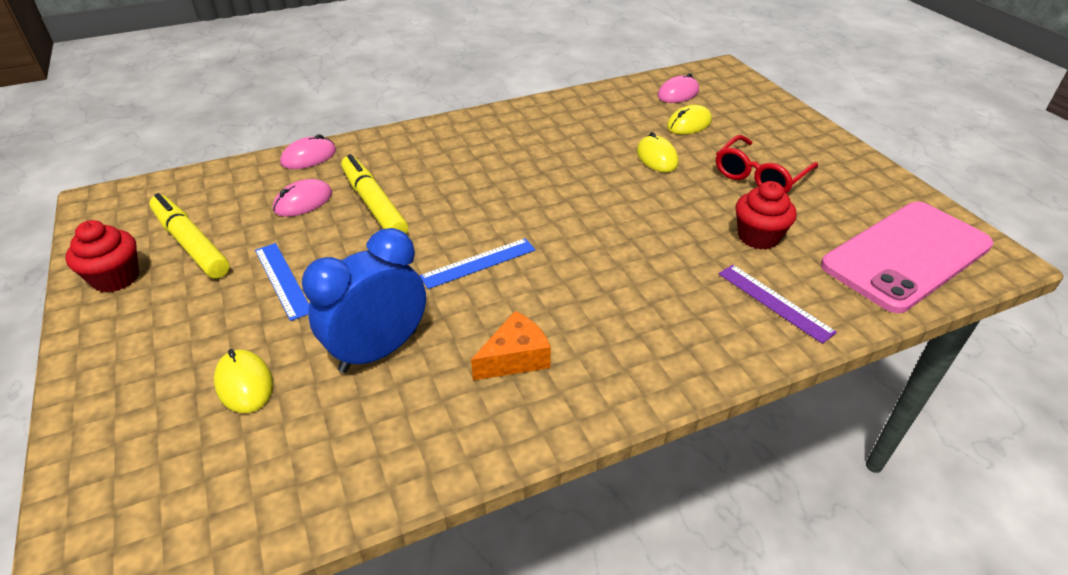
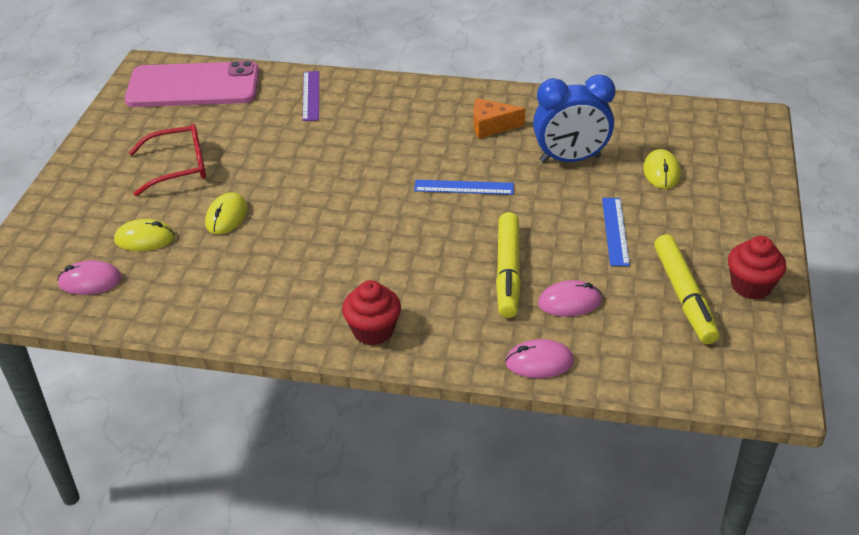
camera: 145 degrees left, 0 degrees up
red cupcake [735,181,797,250] -> red cupcake moved to [342,280,401,345]

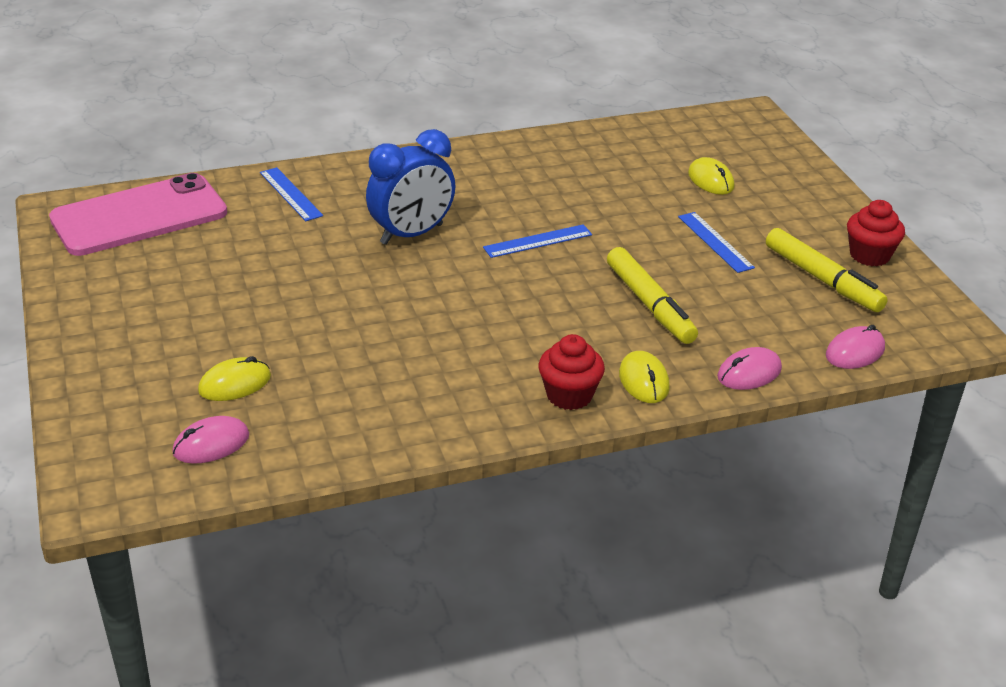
camera: 30 degrees left, 5 degrees down
red glasses [129,124,206,196] -> none
yellow mouse [205,193,248,235] -> yellow mouse moved to [619,351,670,403]
purple ruler [302,71,319,121] -> blue ruler [260,167,323,221]
orange cheese [473,98,526,139] -> none
blue clock [533,74,615,163] -> blue clock moved to [366,129,455,245]
pink mouse [538,280,602,317] -> pink mouse moved to [826,325,885,369]

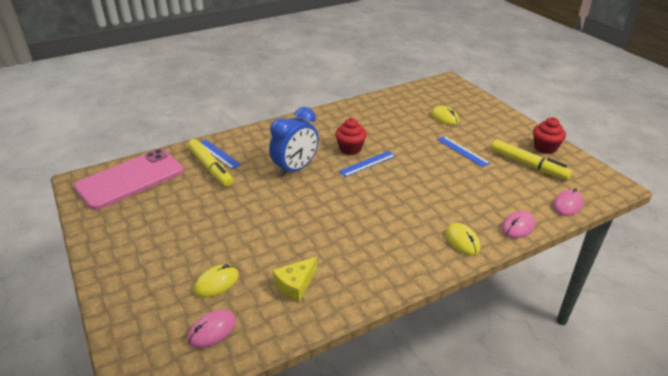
camera: 10 degrees left, 0 degrees up
red cupcake [539,334,605,410] -> red cupcake moved to [335,118,367,155]
yellow marker [607,247,698,344] -> yellow marker moved to [188,139,233,186]
none -> yellow cheese [273,257,317,302]

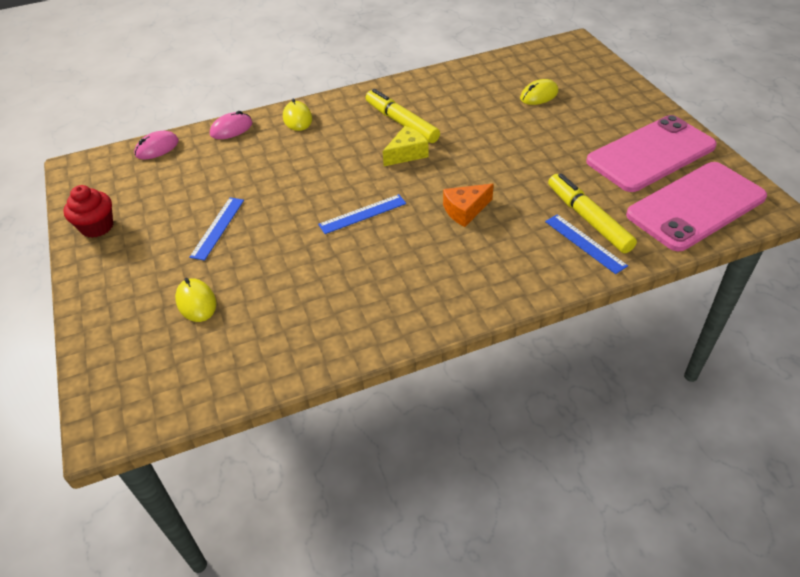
camera: 170 degrees left, 10 degrees up
pink mouse [188,310,236,348] -> none
blue clock [269,107,319,177] -> orange cheese [443,184,494,227]
yellow cheese [273,257,317,302] -> yellow cheese moved to [383,126,429,166]
red cupcake [335,118,367,155] -> none
blue ruler [437,136,490,167] -> blue ruler turned 45 degrees clockwise [189,197,244,261]
yellow marker [491,139,572,180] -> yellow marker moved to [366,89,440,143]
none -> pink phone [586,115,717,192]

